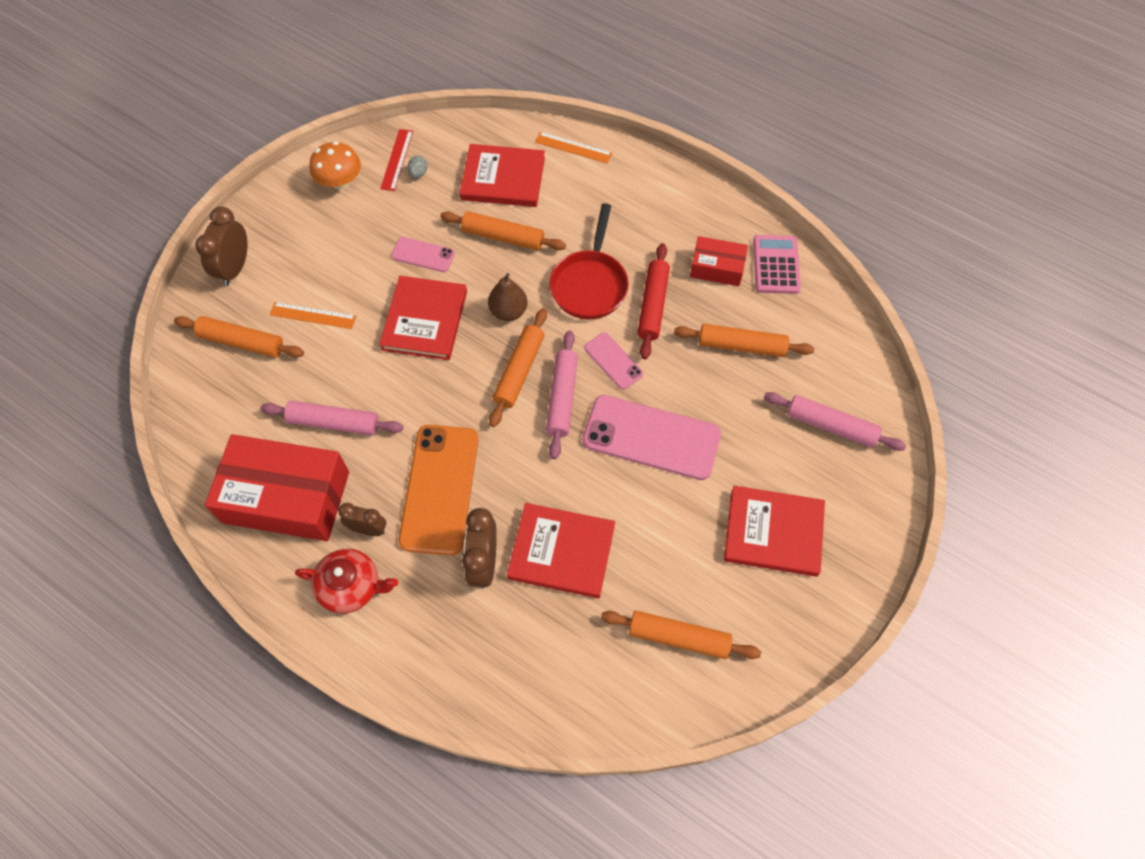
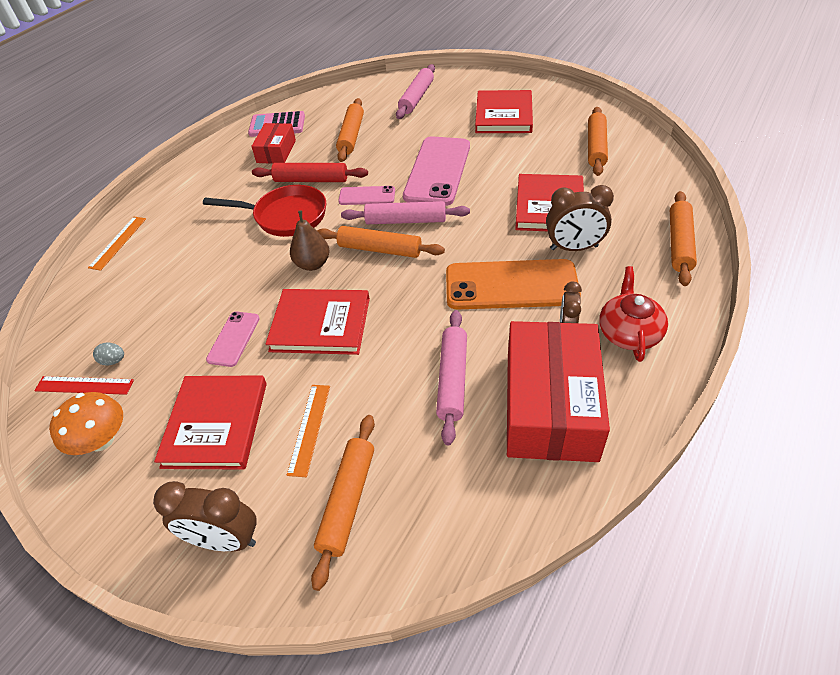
camera: 90 degrees left, 15 degrees down
orange rolling pin [440,211,566,250] -> orange rolling pin moved to [670,191,697,286]
red book [460,144,545,207] -> red book moved to [154,375,267,469]
pink phone [584,332,643,389] -> pink phone turned 45 degrees clockwise [338,186,395,205]

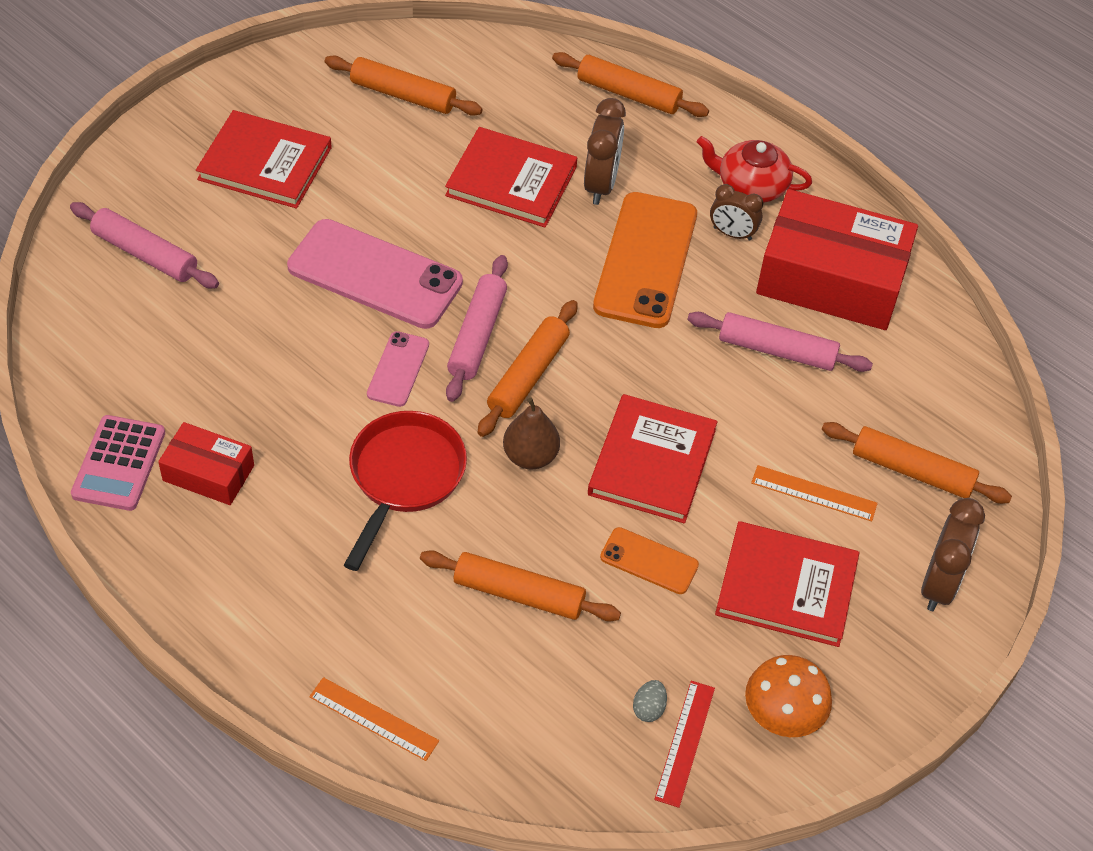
camera: 85 degrees left, 5 degrees up
pink phone [206,311,260,367] -> orange phone [600,527,699,594]
red rolling pin [252,163,368,182] -> none
orange rolling pin [336,98,364,162] -> orange rolling pin moved to [420,550,621,622]

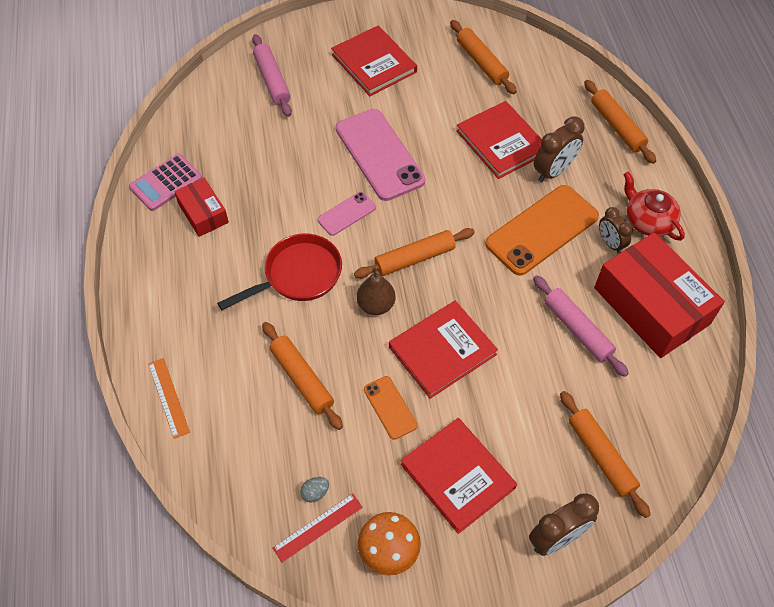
camera: 40 degrees right, 5 degrees up
pink rolling pin [446,255,508,402] -> none
orange ruler [751,465,878,522] -> none

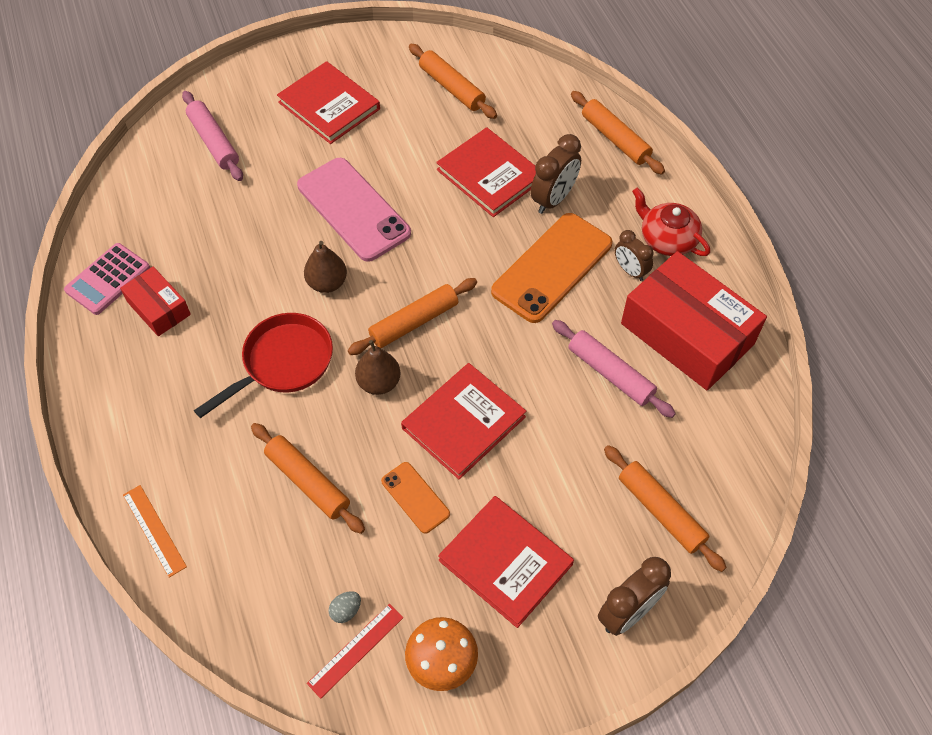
camera: 10 degrees left, 0 degrees up
pink phone [317,192,376,236] -> brown pear [304,241,347,293]

